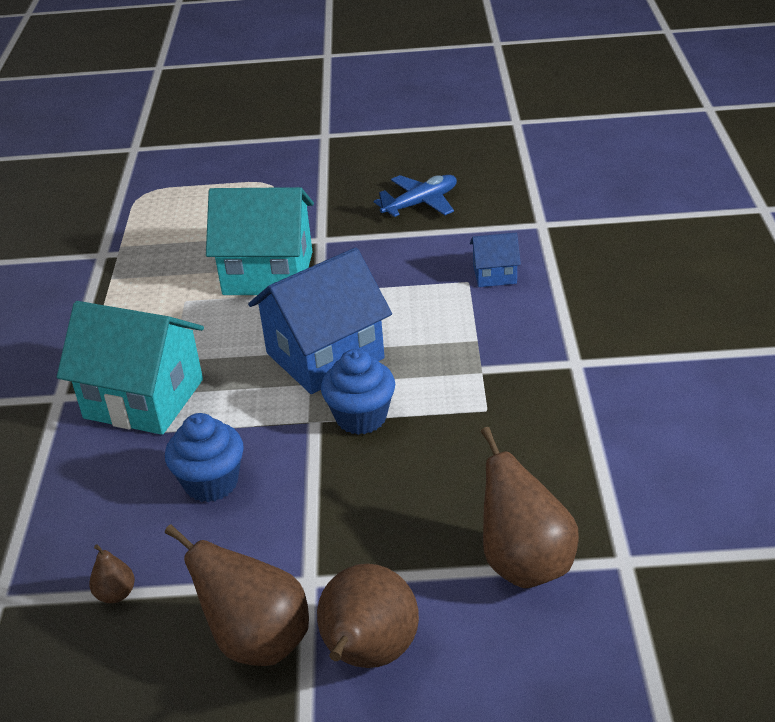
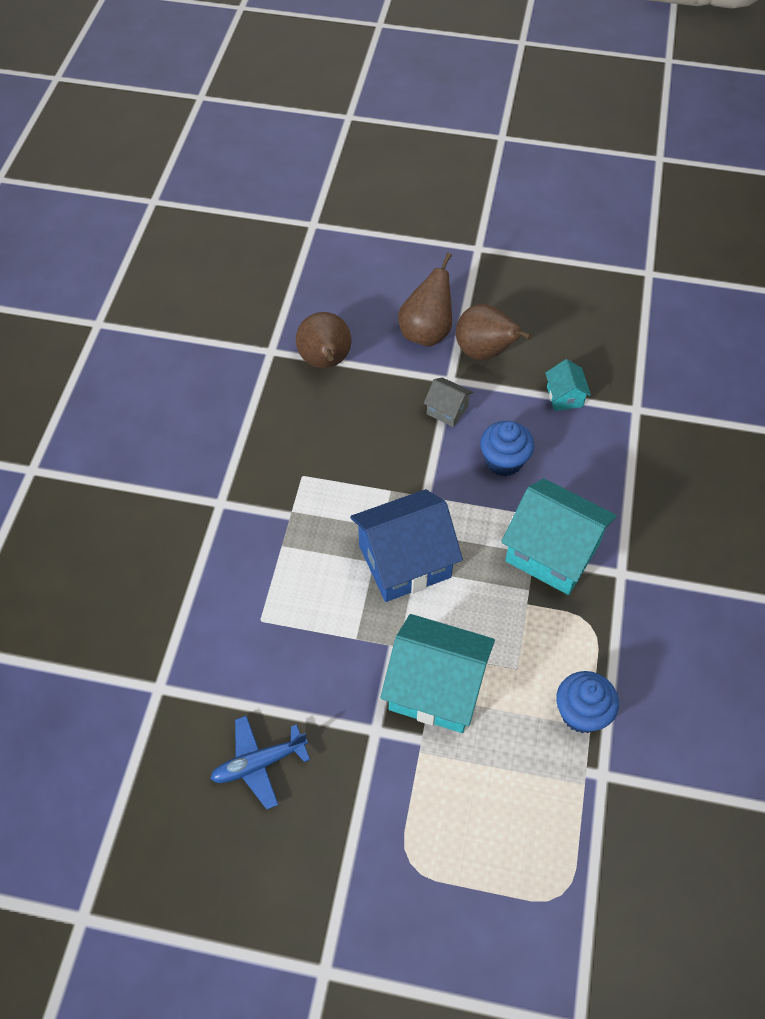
camera: 170 degrees left, 20 degrees up
brown pear [89,544,135,603] -> turquoise house [545,359,591,411]
blue cupcake [321,349,395,435] -> blue cupcake moved to [556,671,619,733]
blue house [470,233,521,287] -> none
none -> grey house [424,378,473,427]

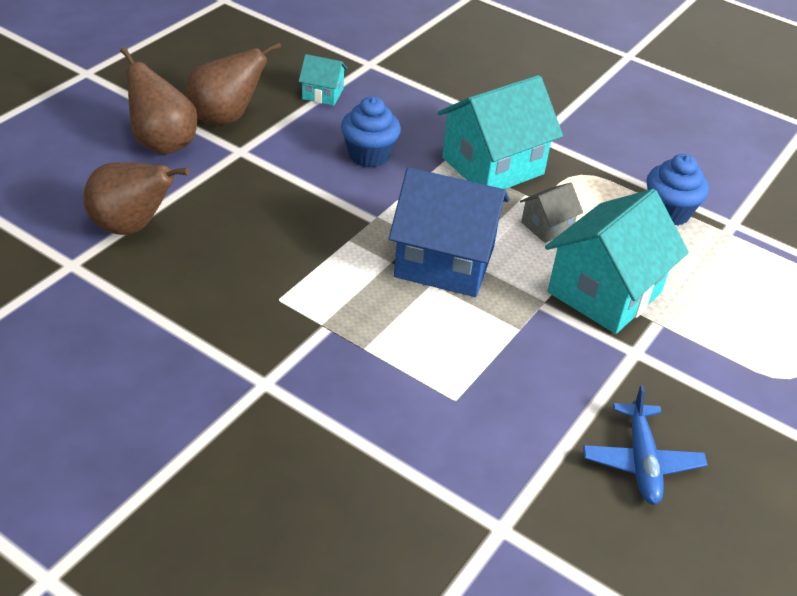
camera: 70 degrees left, 15 degrees down
blue house [350,489,463,602] -> blue house turned 75 degrees counterclockwise [389,167,509,297]
grey house [424,378,473,427] -> grey house moved to [520,182,583,243]

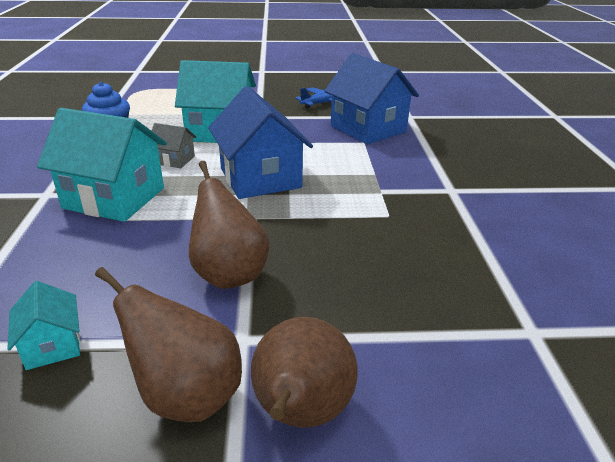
camera: 125 degrees left, 10 degrees down
brown pear [84,162,190,235] -> brown pear moved to [189,161,269,289]
blue cupcake [341,96,401,168] -> none
none -> blue house [324,53,419,145]

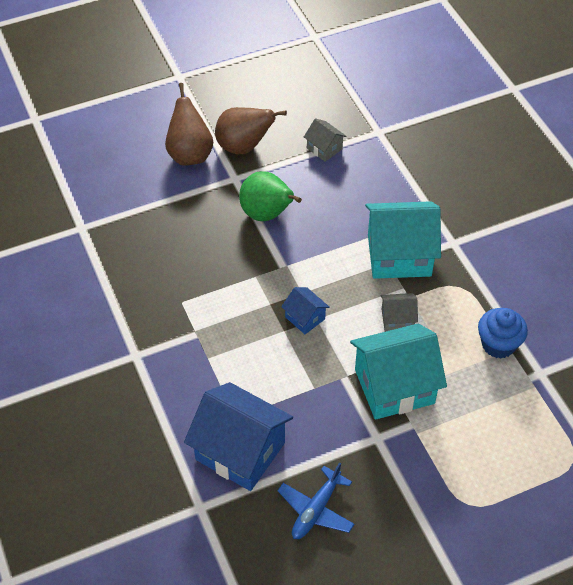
camera: 160 degrees right, 20 degrees up
turquoise house [7,281,80,370] -> grey house [304,118,347,162]
brown pear [189,161,269,289] -> green pear [239,171,302,221]
blue house [208,86,313,199] -> blue house [281,287,330,334], size x0.48

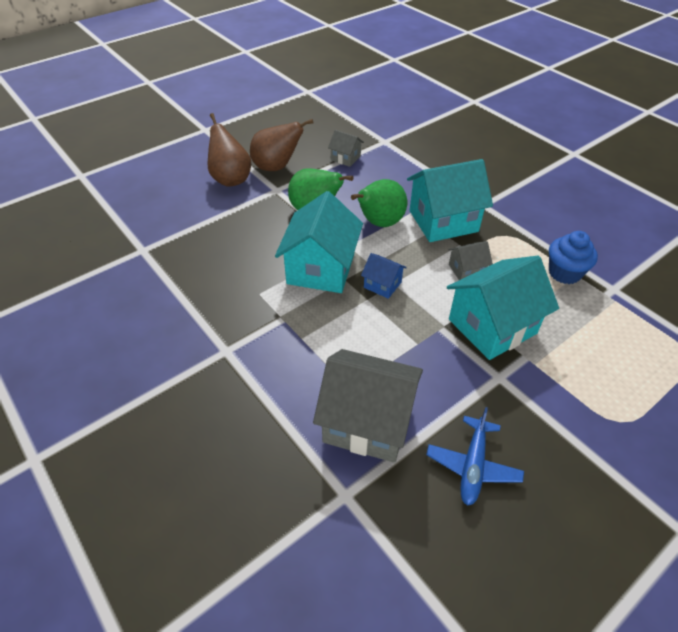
camera: 15 degrees left, 5 degrees down
blue house [184,382,293,491] -> grey house [313,349,423,463]
none -> turquoise house [275,191,363,293]
none -> green pear [351,179,407,227]

